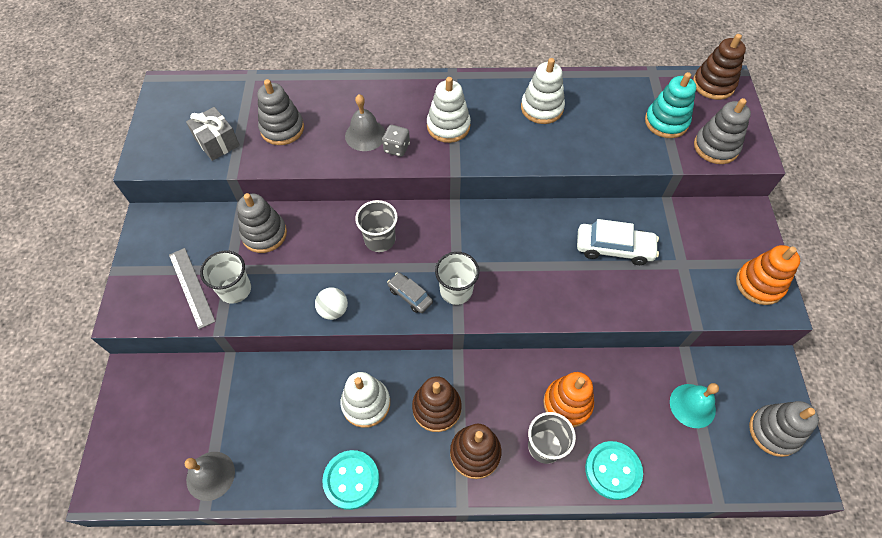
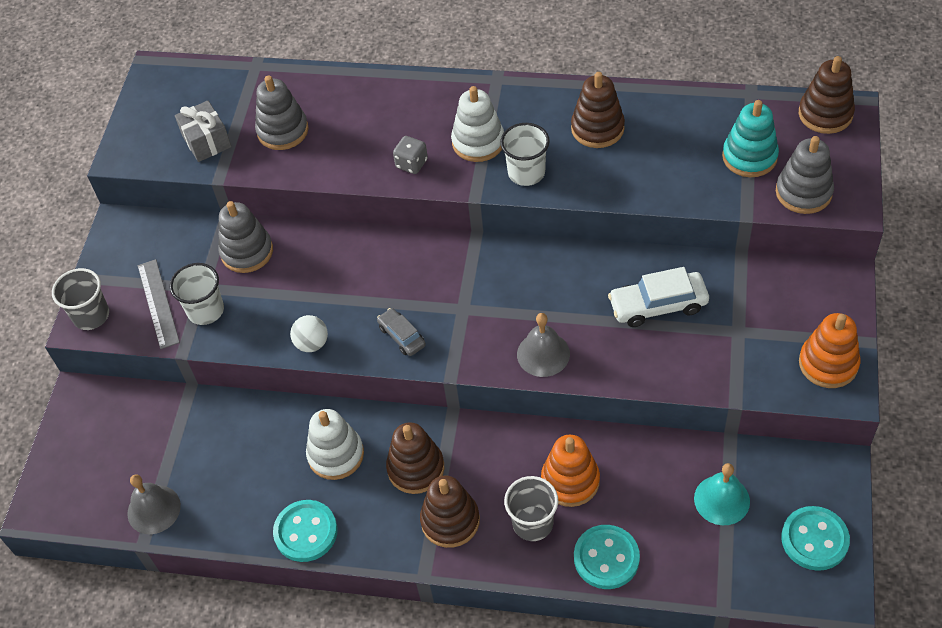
camera: 15 degrees right, 5 degrees down
grey bell [345,94,386,151] -> grey bell moved to [517,313,570,377]
grey cup [355,200,398,252] -> grey cup moved to [52,268,109,330]
white cup [435,252,479,305] -> white cup moved to [500,123,550,186]
white stacking toy [521,58,565,124] -> brown stacking toy [571,72,625,148]
white car [577,219,659,265] -> white car turned 150 degrees clockwise [608,267,709,327]
grey stacking toy [749,401,819,457] -> turquoise button [781,506,850,571]

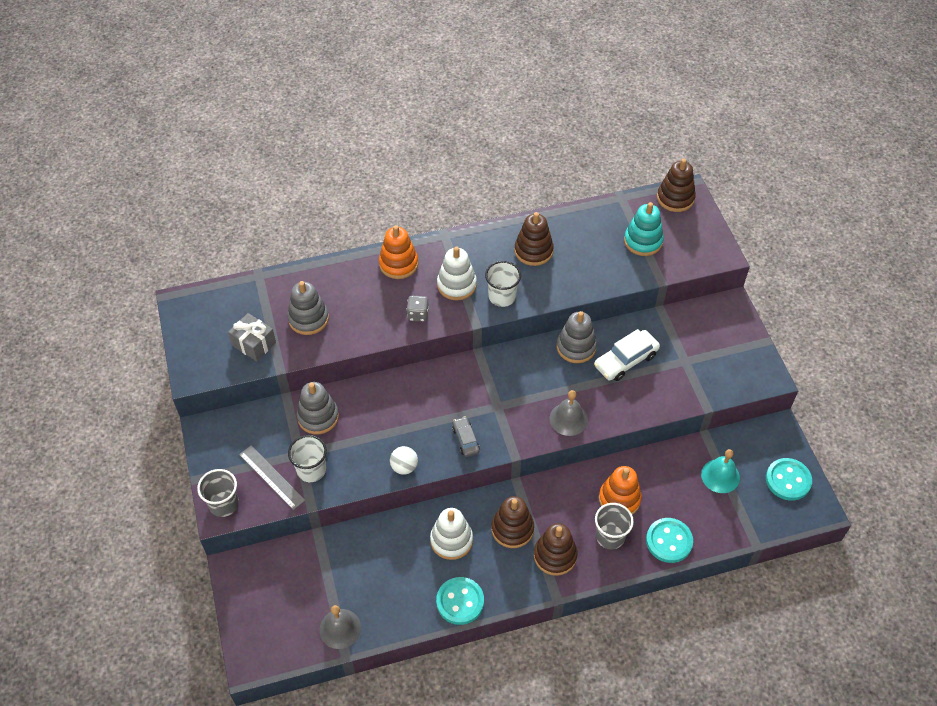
camera: 30 degrees left, 0 degrees up
grey car [377,308,426,356] -> grey car turned 45 degrees clockwise [452,416,480,457]
grey stacking toy [776,136,834,214] -> grey stacking toy moved to [557,311,597,363]
orange stacking toy [799,313,860,388] -> orange stacking toy moved to [379,225,418,279]

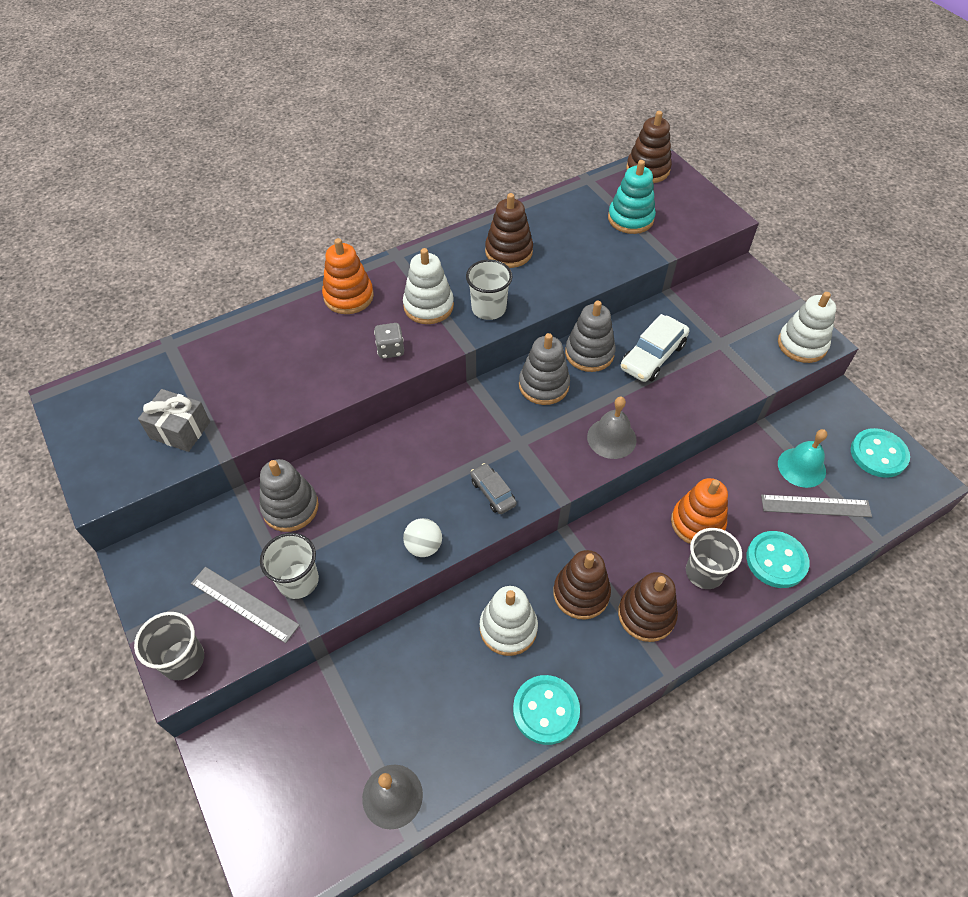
camera: 15 degrees left, 0 degrees up
grey stacking toy [287,281,329,335] -> grey stacking toy moved to [519,333,570,405]
none -> grey ruler [761,495,872,517]
none -> white stacking toy [778,292,836,363]

